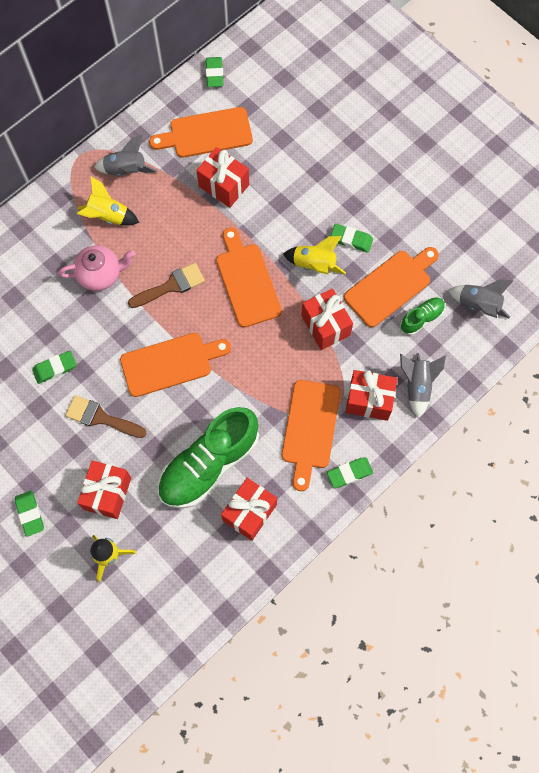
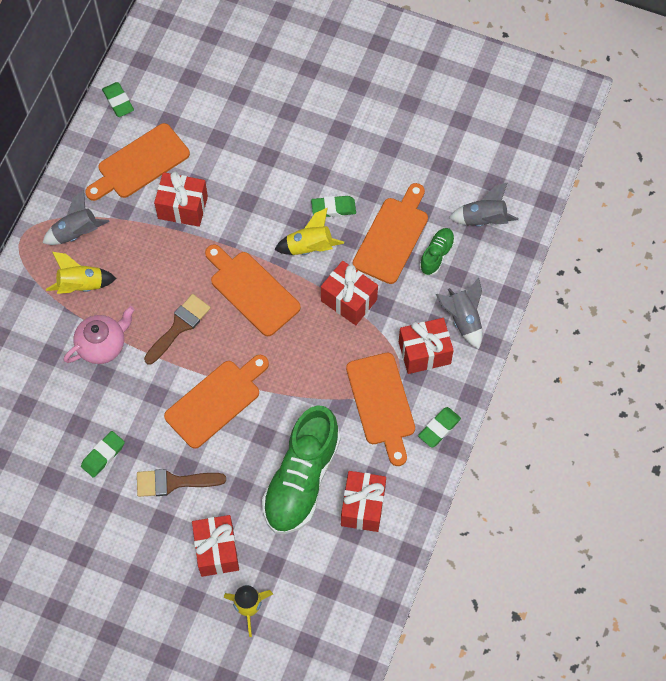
camera: 25 degrees left, 5 degrees down
green eraser [15,491,44,537] -> none

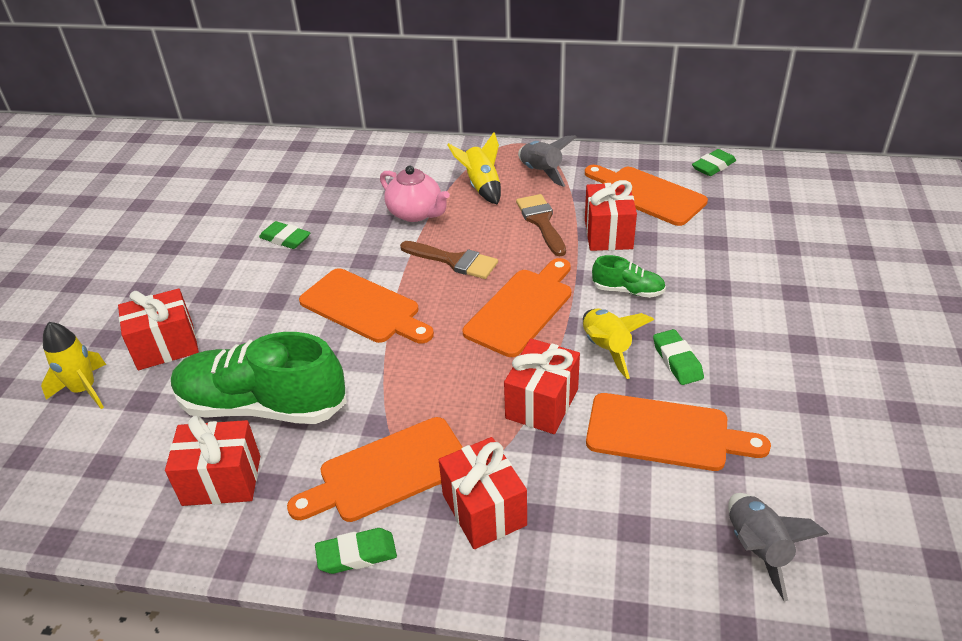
camera: 80 degrees right, 25 degrees down
brown brush [137,469,226,497] -> brown brush moved to [516,194,566,256]
green eraser [418,407,461,448] -> green eraser turned 45 degrees counterclockwise [315,528,397,574]
green shoe [419,228,455,275] -> green shoe moved to [592,255,666,298]
grey rocket [436,278,482,349] -> none

